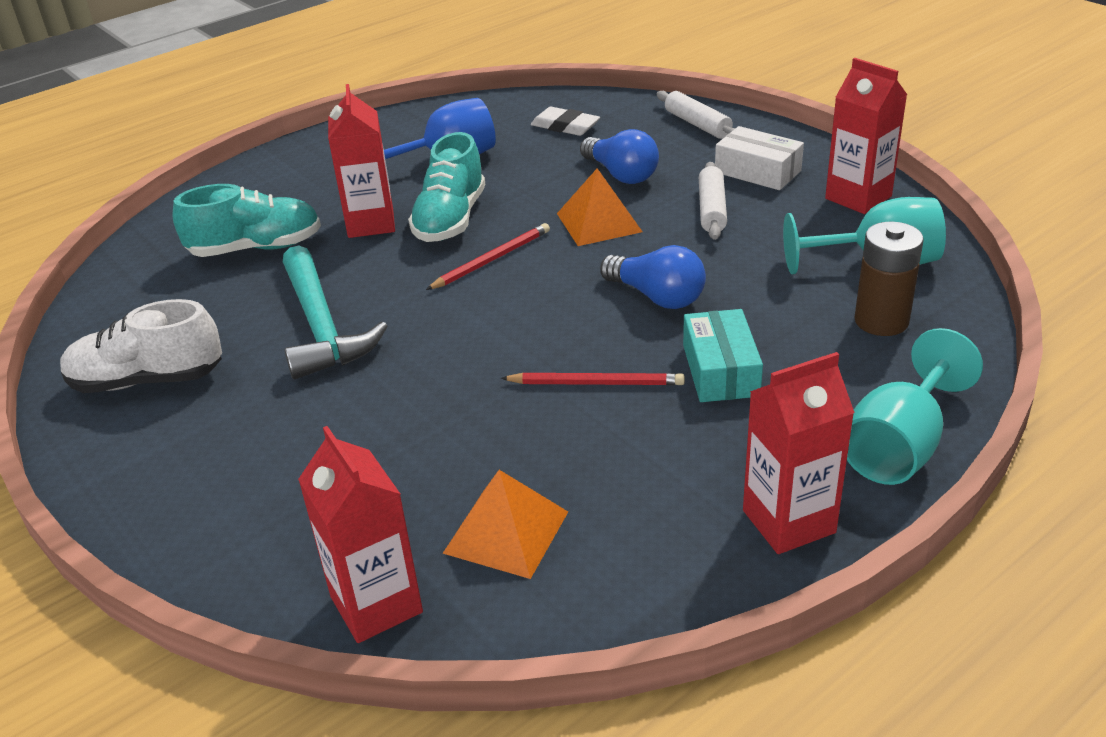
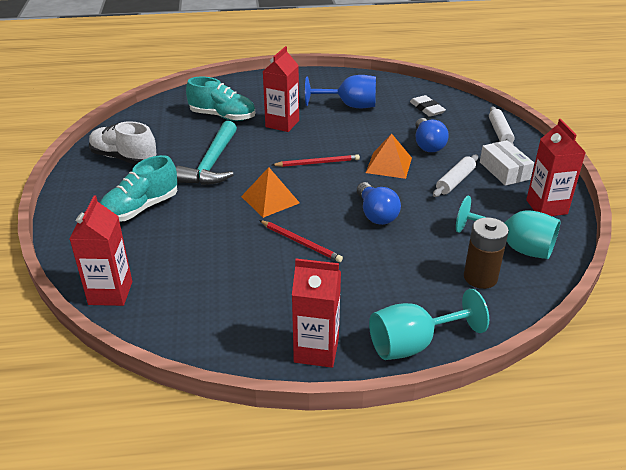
camera: 30 degrees right, 0 degrees up
turquoise shoe [408,132,485,242] -> turquoise shoe moved to [100,155,178,222]
orange pyramid [443,470,568,579] -> orange pyramid moved to [241,167,300,218]
turquoise box [683,309,763,402] -> none

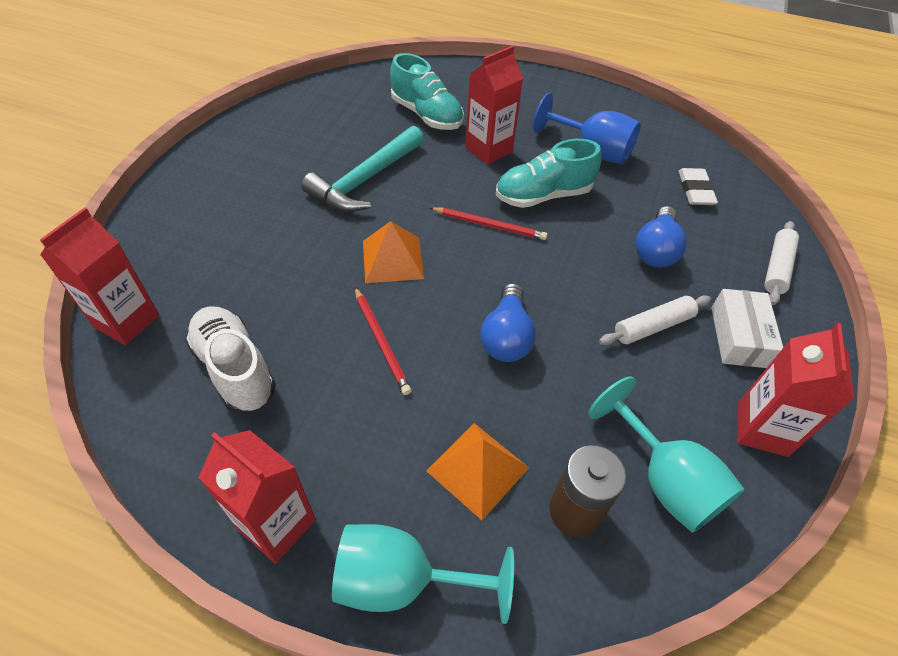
camera: 25 degrees right, 15 degrees up
white shoe [89,121,157,165] -> white shoe moved to [185,306,276,413]
turquoise shoe [100,155,178,222] -> turquoise shoe moved to [496,139,602,208]
orange pyramid [366,134,412,179] -> orange pyramid moved to [426,423,529,520]

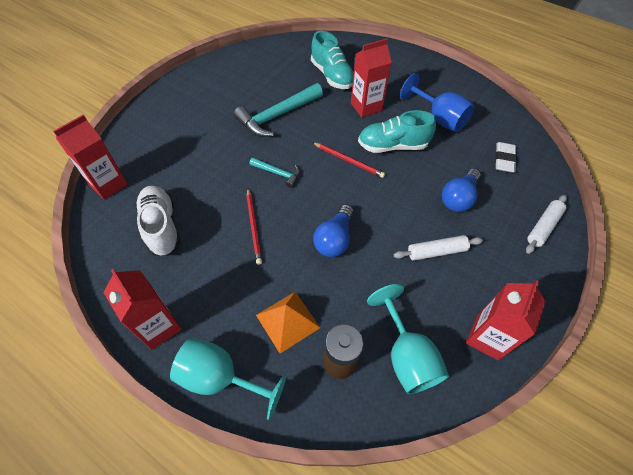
camera: 15 degrees right, 5 degrees up
orange pyramid [363,221,424,283] -> turquoise hammer [249,157,300,188]
white box [711,289,783,368] -> none

